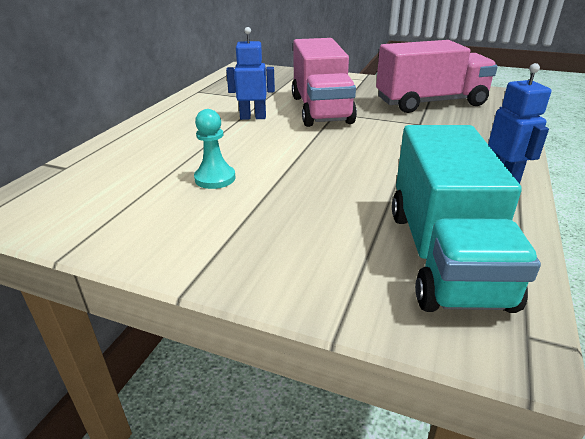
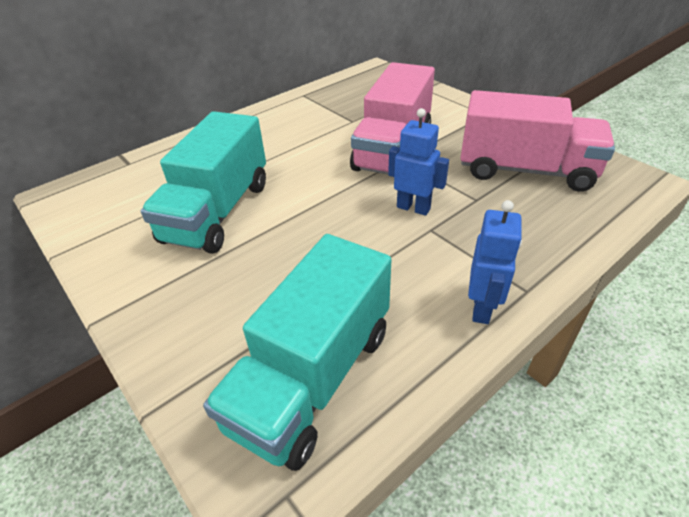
camera: 30 degrees right, 10 degrees up
turquoise pawn [194,109,235,189] -> turquoise truck [141,111,266,254]
blue robot [226,27,275,120] -> blue robot moved to [388,108,449,216]

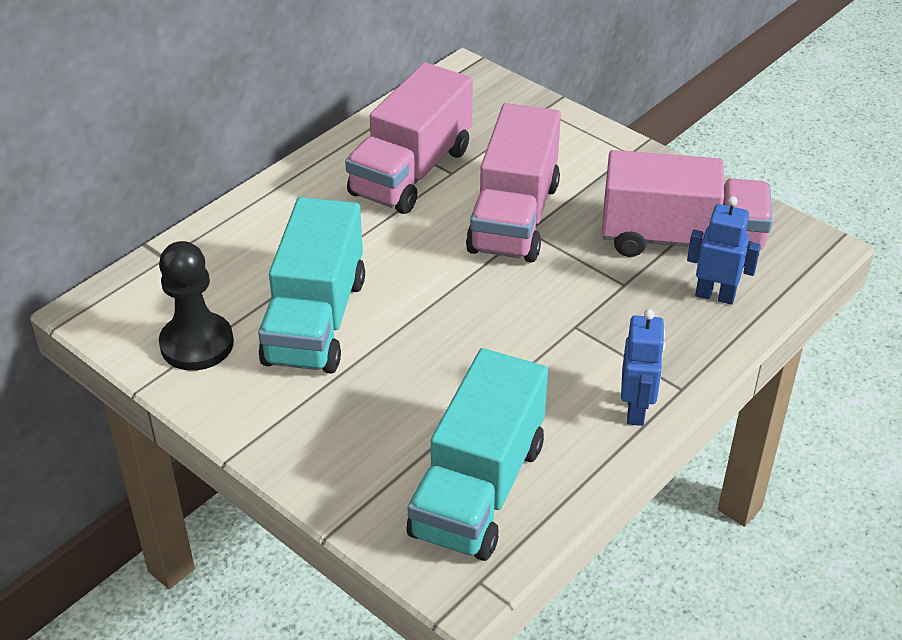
camera: 10 degrees left, 0 degrees up
blue robot [388,108,449,216] -> blue robot moved to [687,196,761,305]
none -> black pawn [159,241,234,371]
none -> pink truck [345,63,473,214]

